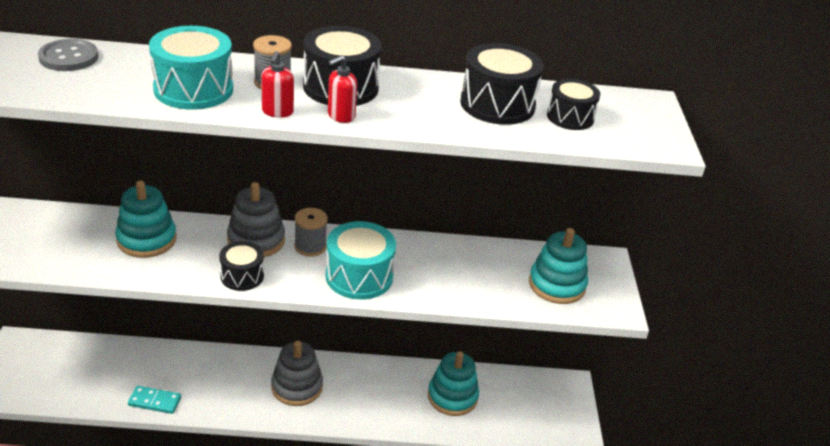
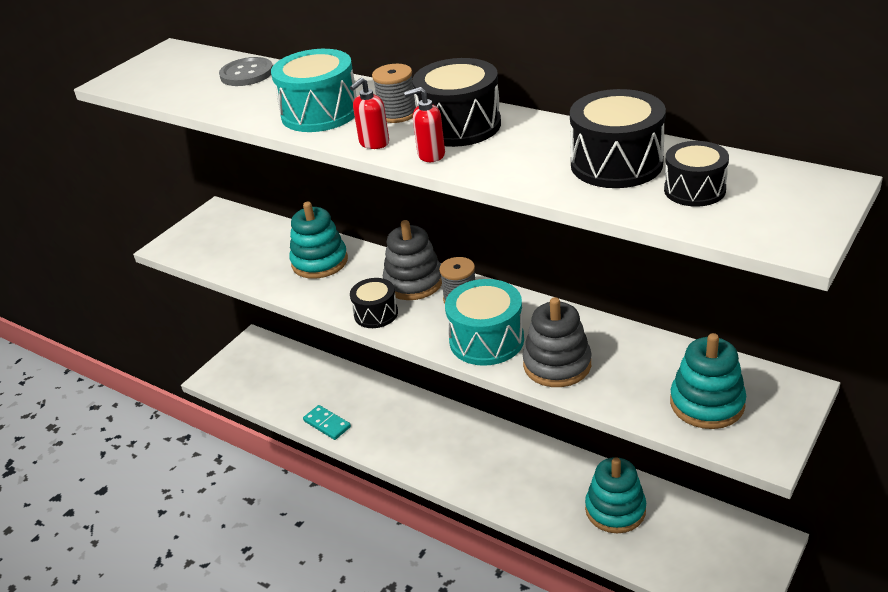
camera: 40 degrees right, 0 degrees up
grey stacking toy [271,341,323,406] -> grey stacking toy moved to [523,297,592,387]

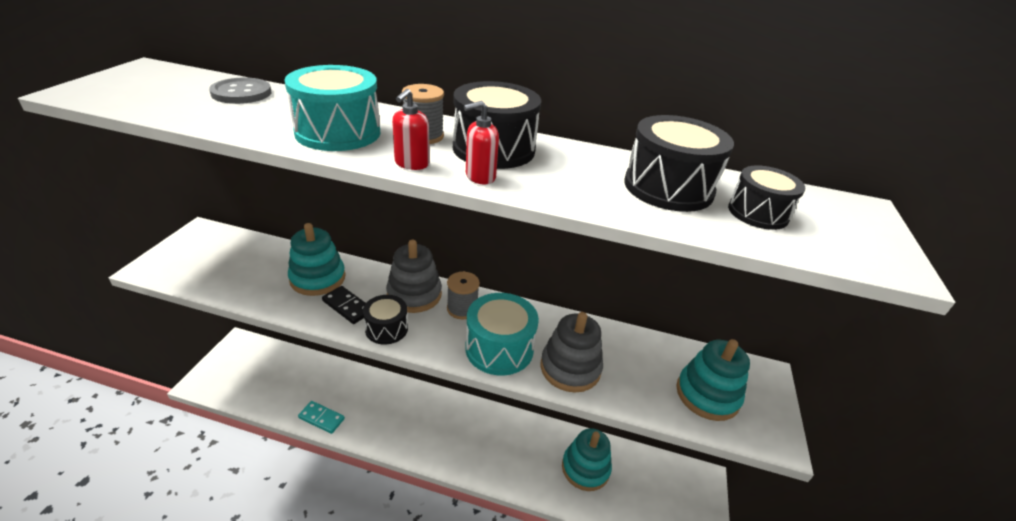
camera: 25 degrees left, 0 degrees up
none -> black domino [322,286,366,324]

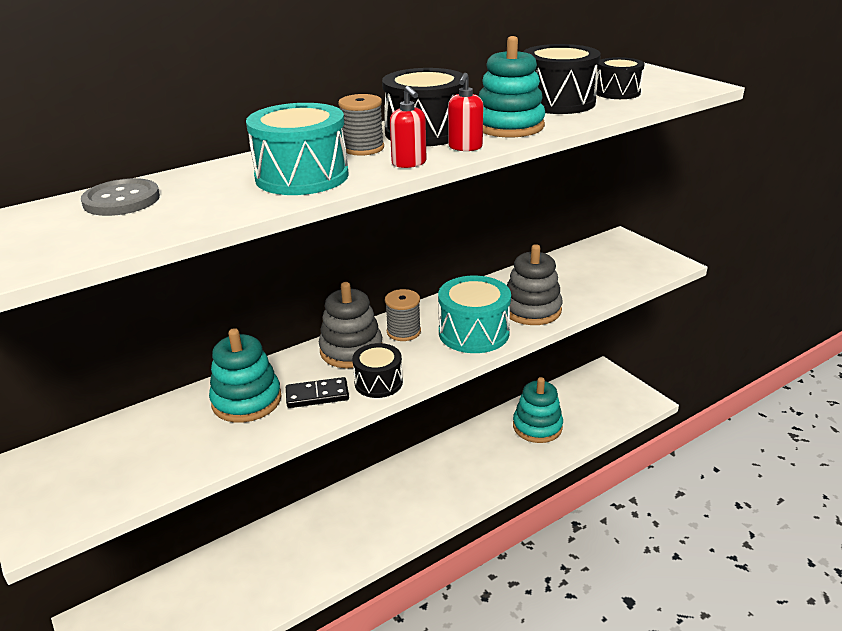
camera: 45 degrees left, 5 degrees down
turquoise domino [298,401,345,434] -> none
turquoise stacking toy [676,339,750,421] -> turquoise stacking toy moved to [479,36,545,137]

